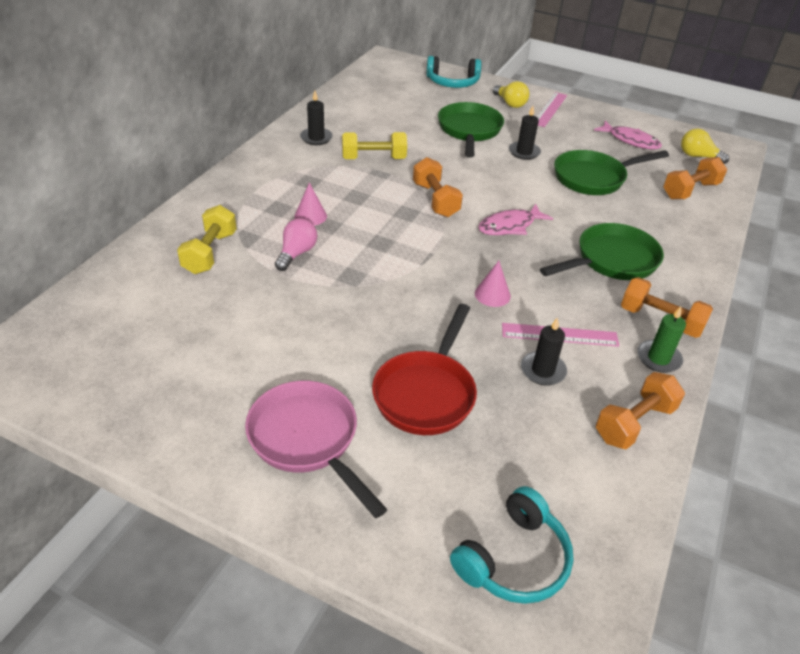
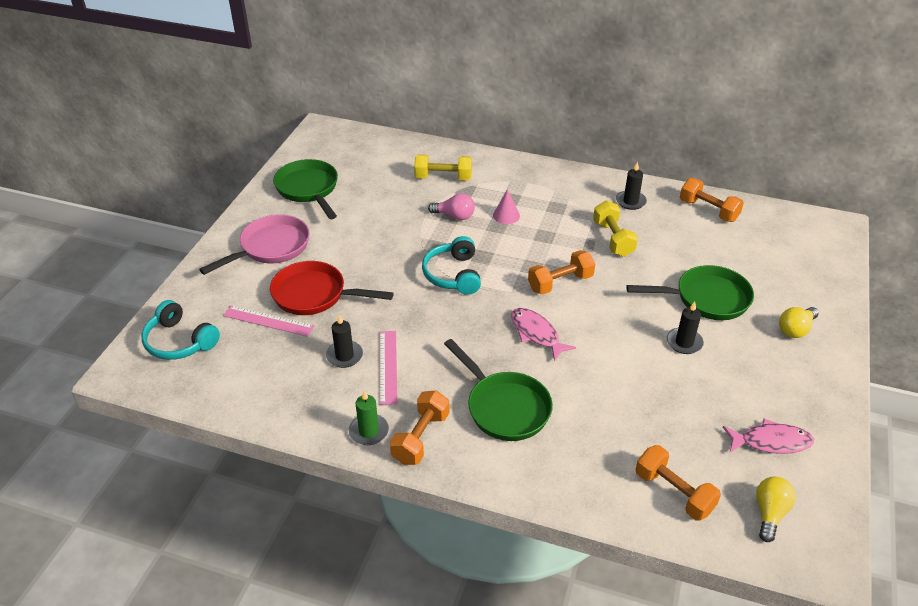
camera: 85 degrees right, 0 degrees up
turquoise headphones [426,56,481,88] -> turquoise headphones moved to [422,236,481,295]
pink cone [475,261,511,307] -> none
pink ruler [537,92,567,127] -> pink ruler moved to [223,305,315,337]
green pan [554,150,669,195] -> green pan moved to [273,159,338,219]
pink fish [594,120,662,149] -> pink fish turned 120 degrees counterclockwise [723,419,814,454]
orange dumbbell [596,372,685,449] -> orange dumbbell moved to [680,178,744,222]

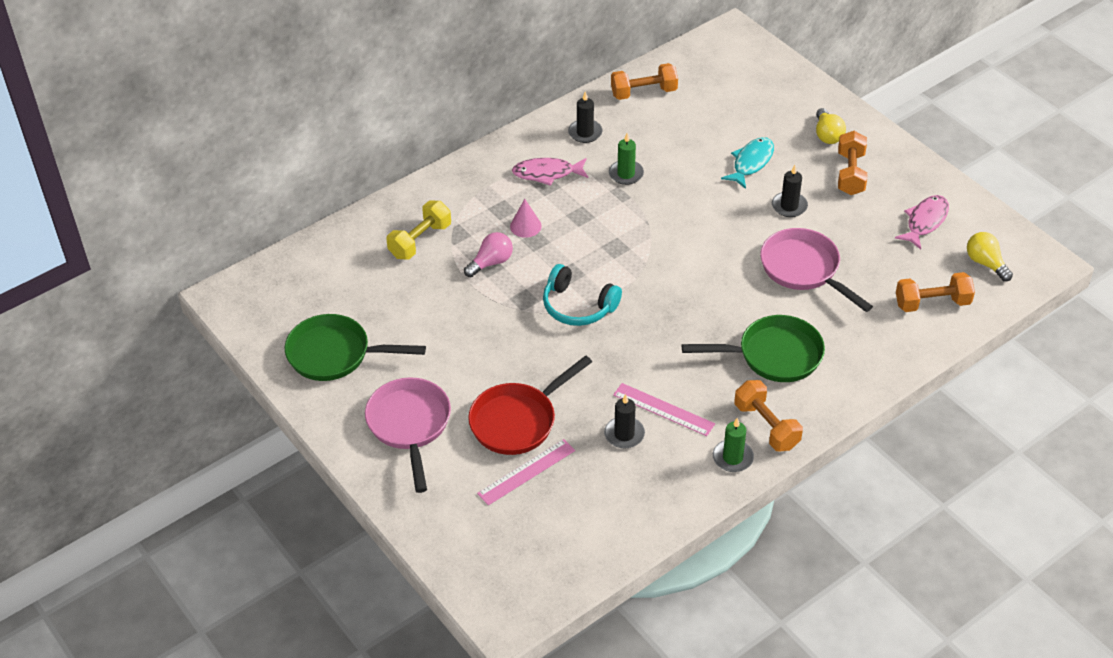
camera: 55 degrees left, 5 degrees up
turquoise headphones [141,300,220,360] -> none
pink fish [511,308,576,361] -> pink fish moved to [512,158,588,186]
orange dumbbell [528,250,595,295] -> orange dumbbell moved to [838,131,867,195]
yellow dumbbell [593,201,638,257] -> green candle [609,133,644,185]
green pan [626,265,754,320] -> turquoise fish [721,137,774,189]
none -> pink pan [760,228,873,312]

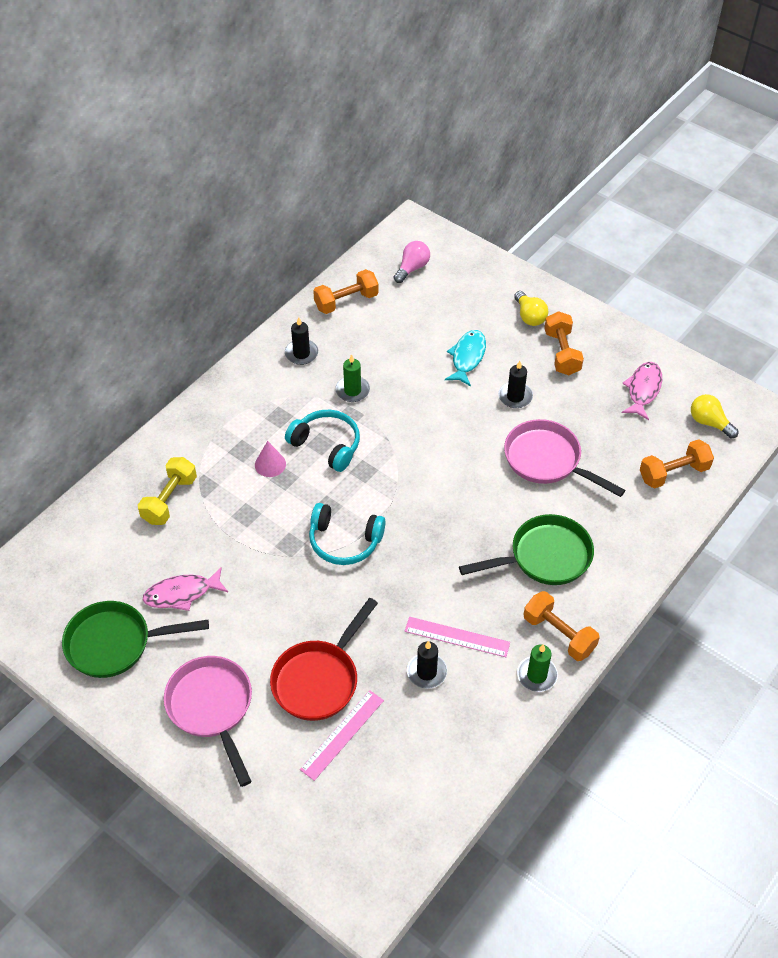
camera: 15 degrees left, 5 degrees up
pink light bulb [464,232,513,277] -> pink light bulb moved to [394,241,430,283]
pink fish [512,158,588,186] -> pink fish moved to [143,567,228,611]
none -> turquoise headphones [285,410,360,472]

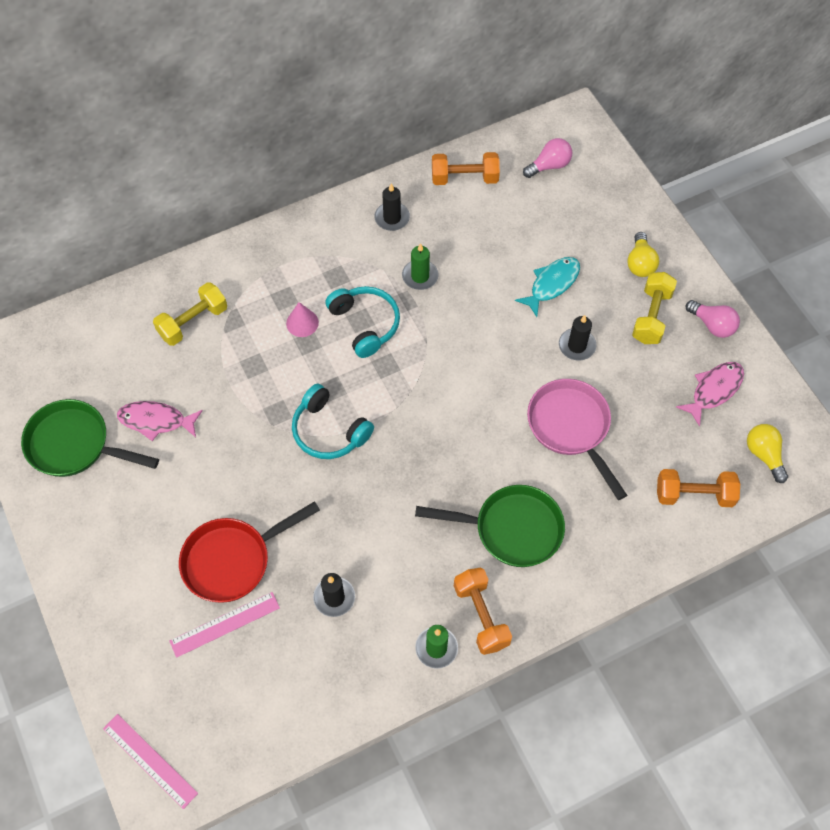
camera: 25 degrees right, 10 degrees up
pink pan [164,656,252,787] -> none
pink ruler [405,617,510,657] -> pink ruler moved to [103,714,198,809]
orange dumbbell [544,311,584,375] -> yellow dumbbell [632,272,677,344]
none -> pink light bulb [686,300,740,338]

